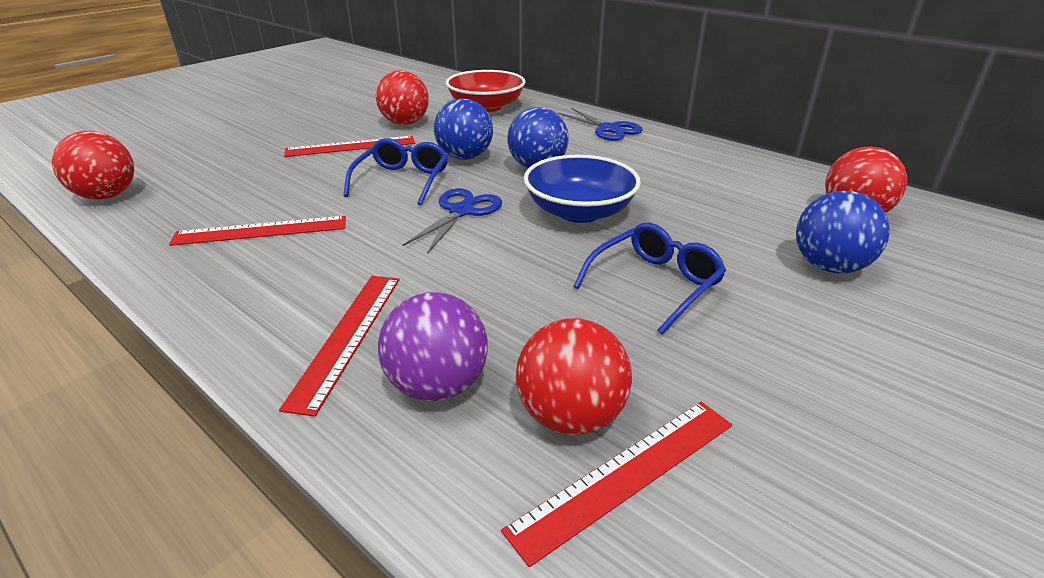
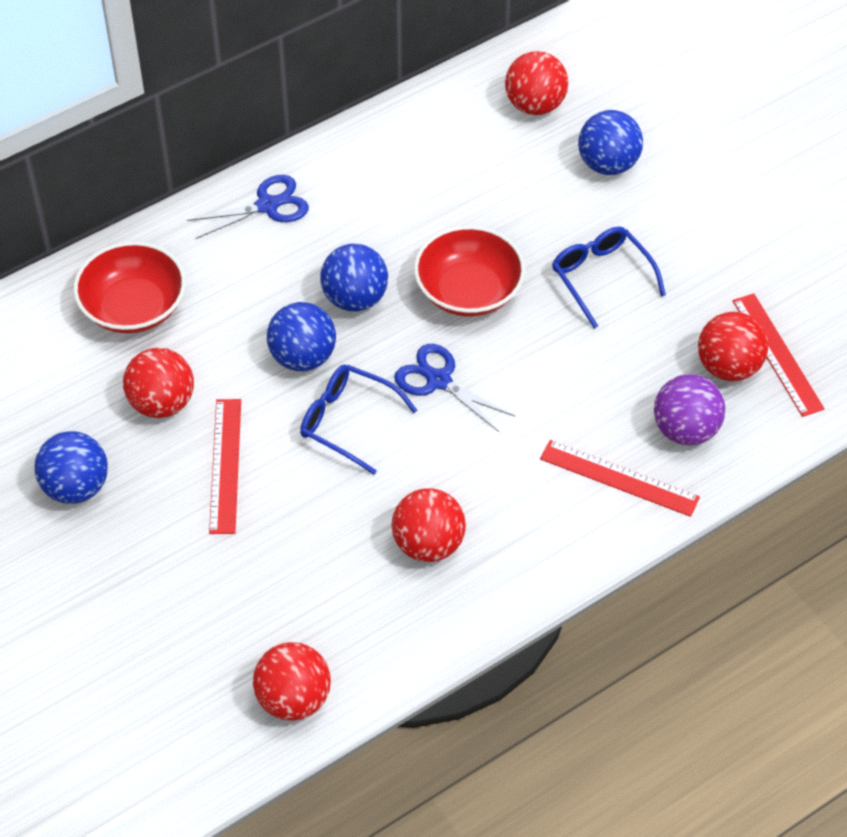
camera: 75 degrees left, 20 degrees up
red ruler [169,216,346,246] -> red ball [392,488,466,562]
blue bowl [524,155,641,223] -> red bowl [414,226,525,317]
none -> blue ball [34,431,108,504]

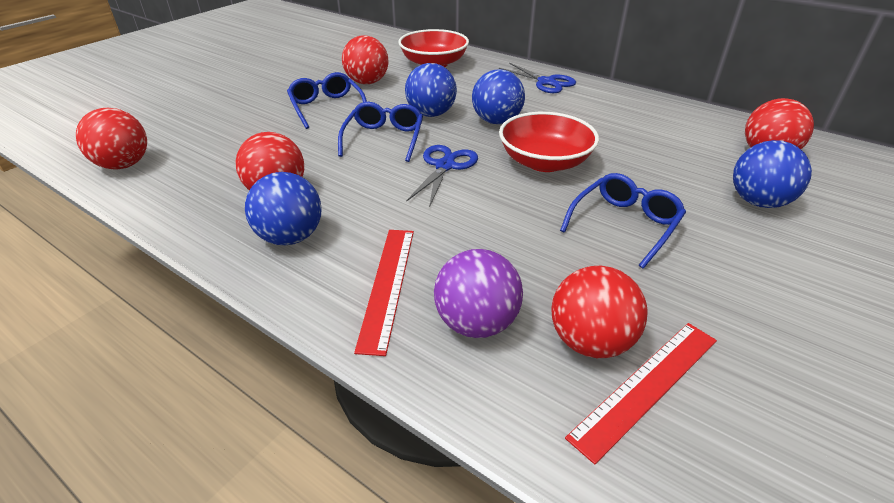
camera: 70 degrees right, 15 degrees down
blue ball [34,431,108,504] -> blue ball moved to [245,172,322,245]
red ruler [209,399,241,534] -> blue glasses [287,72,367,129]

